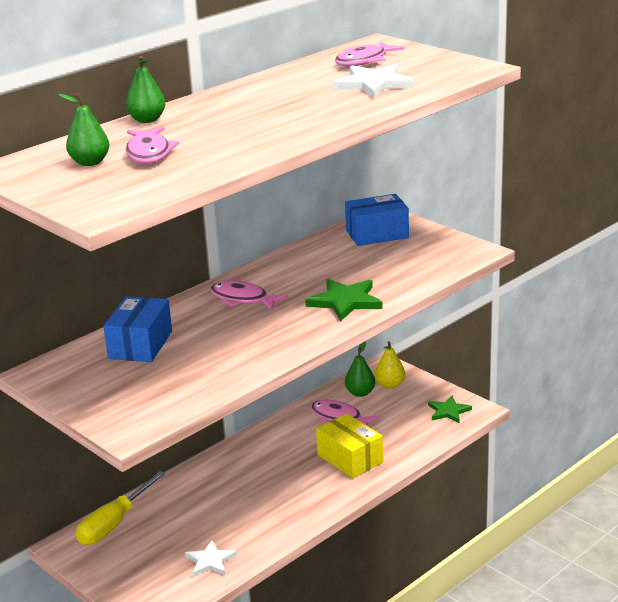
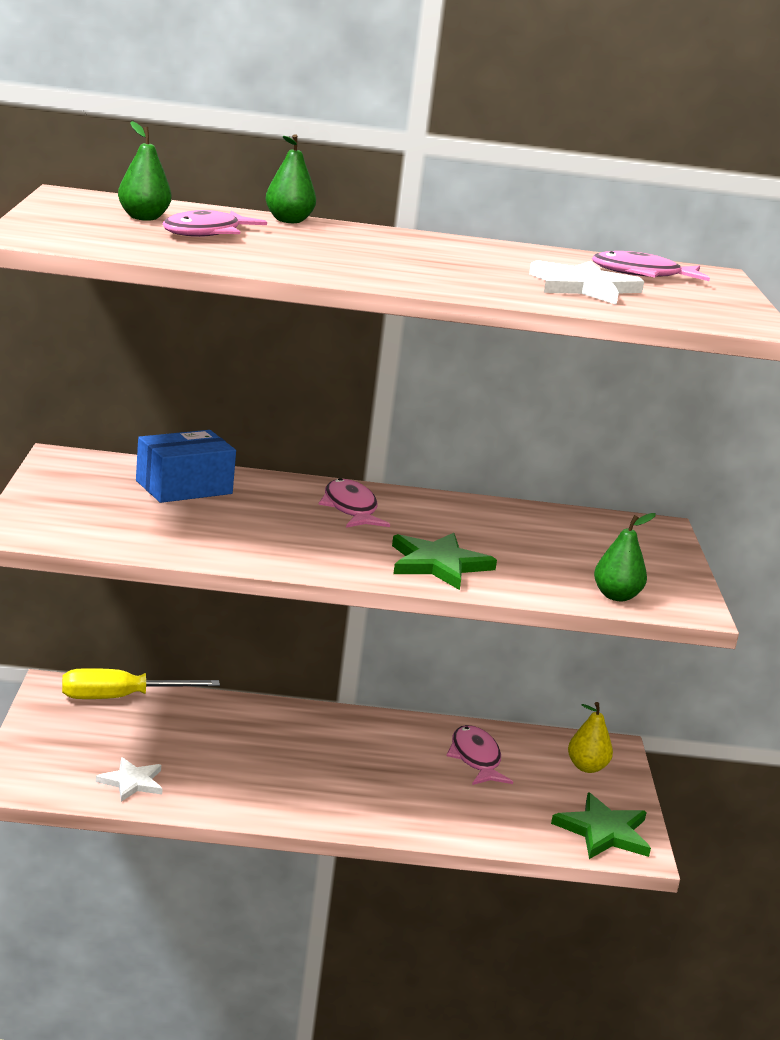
camera: 40 degrees right, 5 degrees down
yellow box [316,413,383,479] -> none
blue box [345,194,409,246] -> none
green pear [345,342,375,397] -> green pear moved to [594,513,656,601]
green star [428,395,472,423] -> green star [551,793,651,859], size x1.50

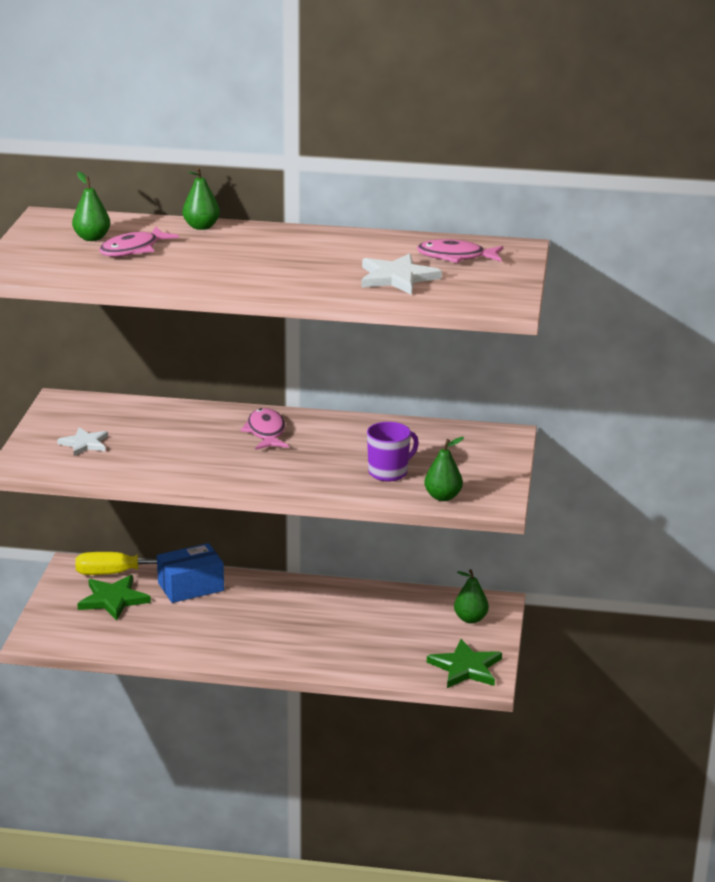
camera: 10 degrees right, 5 degrees up
white star [96,757,163,802] -> white star moved to [57,427,108,456]
blue box [136,430,236,503] -> blue box moved to [157,543,224,603]
green star [392,533,497,590] -> green star moved to [77,575,151,621]
pink fish [446,725,513,785] -> none
yellow pear [568,702,613,773] -> green pear [454,569,489,623]
none -> purple mug [367,422,419,482]

